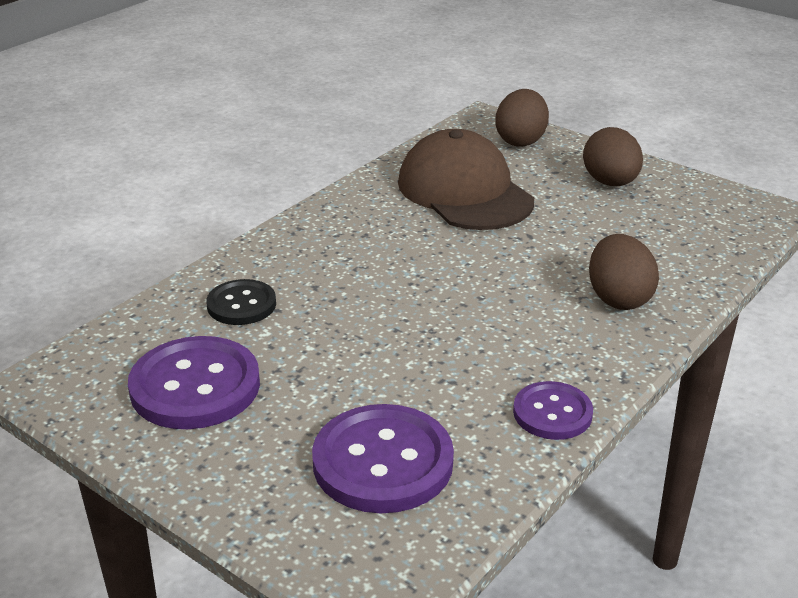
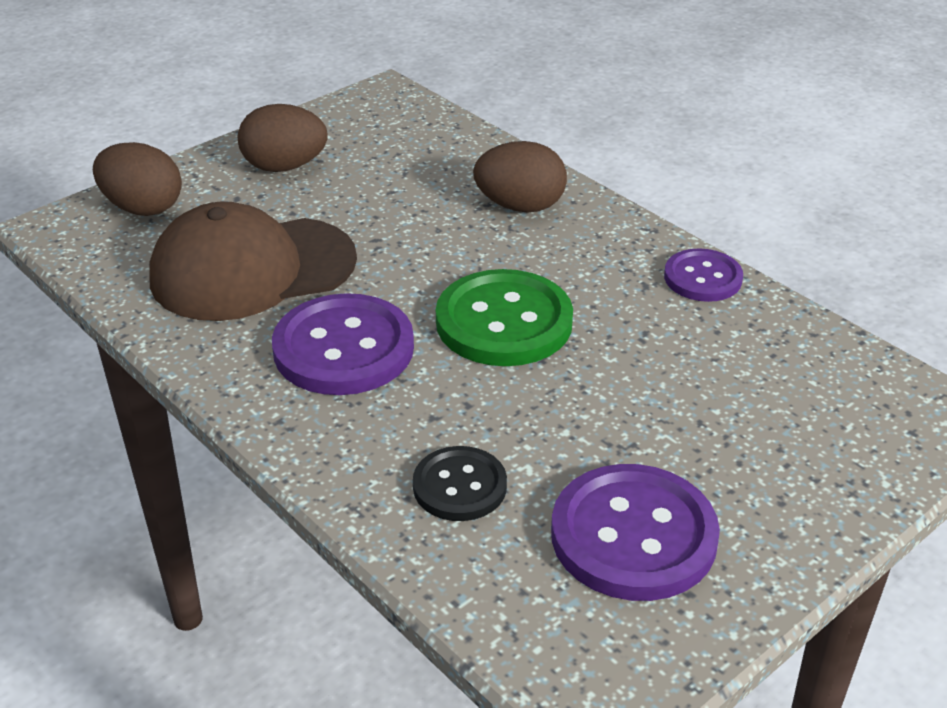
camera: 80 degrees left, 5 degrees up
purple button [312,404,454,513] -> purple button moved to [272,293,414,395]
none -> green button [436,269,573,366]

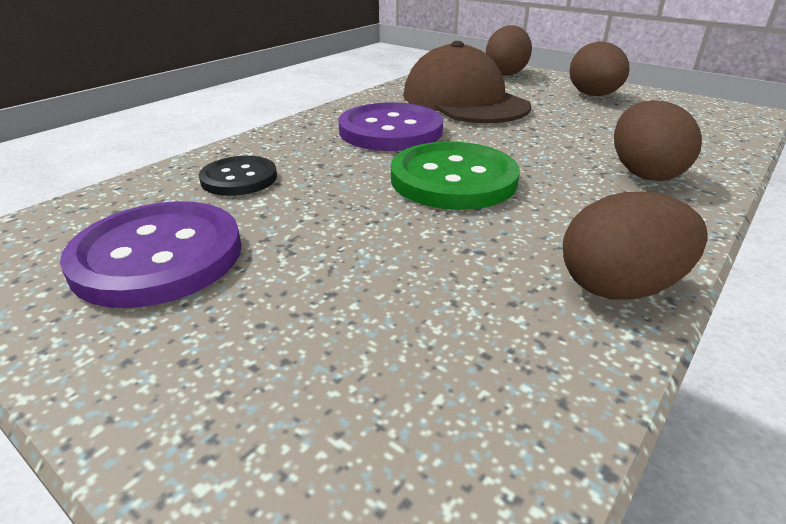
camera: 80 degrees right, 5 degrees down
purple button [664,248,743,302] -> brown egg [563,192,708,300]

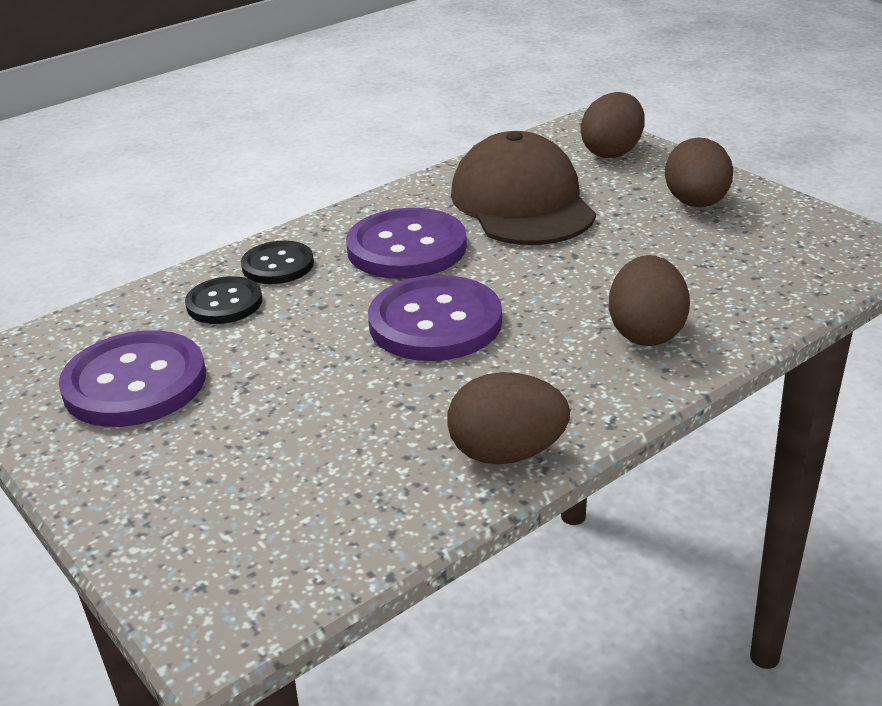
camera: 15 degrees right, 0 degrees up
green button [391,141,520,210] -> purple button [368,275,502,361]
none -> black button [241,241,314,284]

